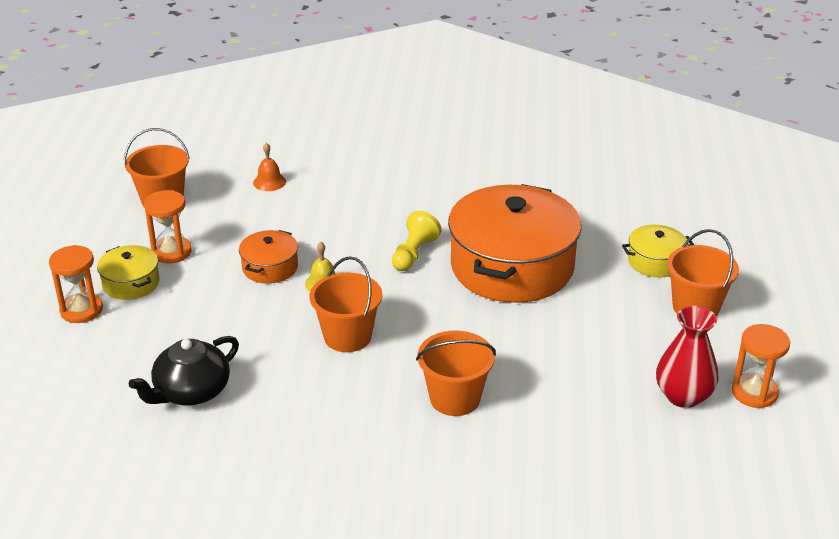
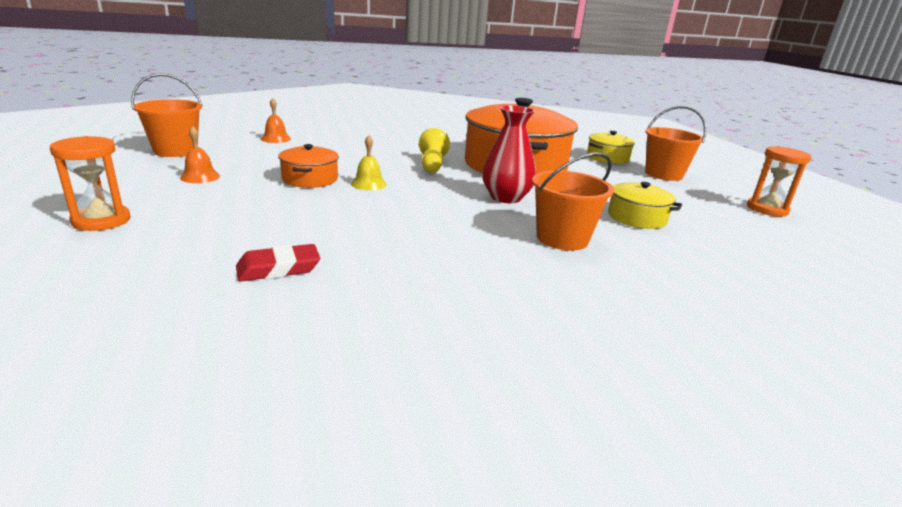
camera: 25 degrees left, 10 degrees down
yellow pot [97,245,160,300] -> yellow pot moved to [608,182,682,229]
black teapot [129,336,239,405] -> red eraser [236,244,320,282]
orange hourglass [144,190,192,264] -> orange bell [180,126,220,183]
orange bucket [310,256,382,352] -> none
red vase [656,306,718,408] -> red vase moved to [482,105,536,203]

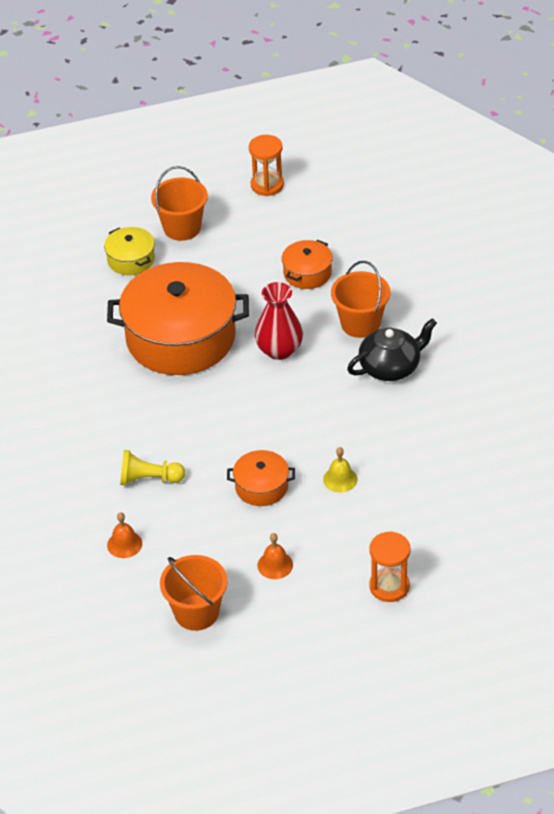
camera: 85 degrees left, 20 degrees up
red eraser [236,244,320,282] -> none
yellow bell [351,135,387,190] -> yellow bell moved to [323,447,358,493]
yellow pawn [419,128,450,173] -> yellow pawn moved to [120,450,185,485]
yellow pot [608,182,682,229] -> orange pot [282,240,333,289]
none -> black teapot [347,318,437,381]

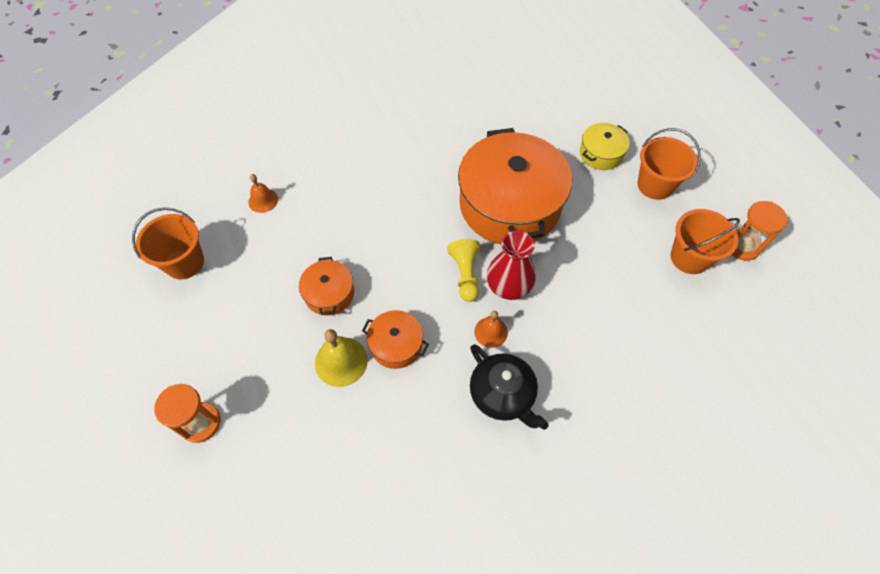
camera: 80 degrees right, 15 degrees up
yellow pawn [120,450,185,485] -> yellow pawn moved to [447,239,480,302]
orange bell [257,533,293,579] -> orange bell moved to [474,311,508,348]
orange pot [282,240,333,289] -> orange pot moved to [362,310,429,369]
yellow bell [323,447,358,493] -> yellow bell [315,329,368,387], size x1.54
orange bucket [331,261,390,338] -> orange bucket moved to [671,209,740,274]

